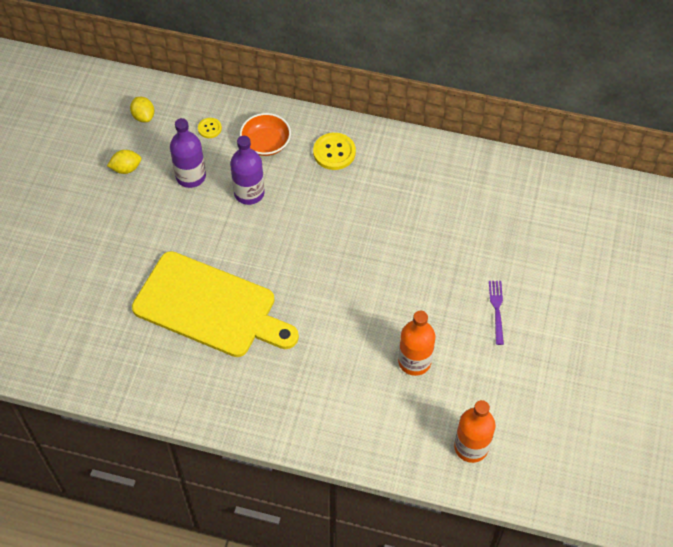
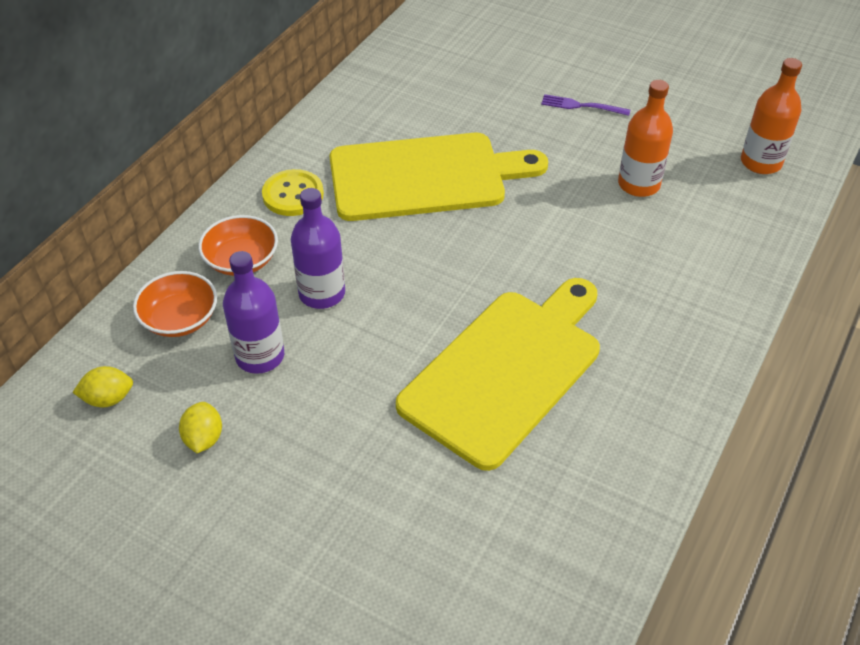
camera: 75 degrees left, 10 degrees down
yellow button [198,118,222,138] -> orange bowl [133,271,217,337]
none -> yellow cutting board [330,133,548,221]

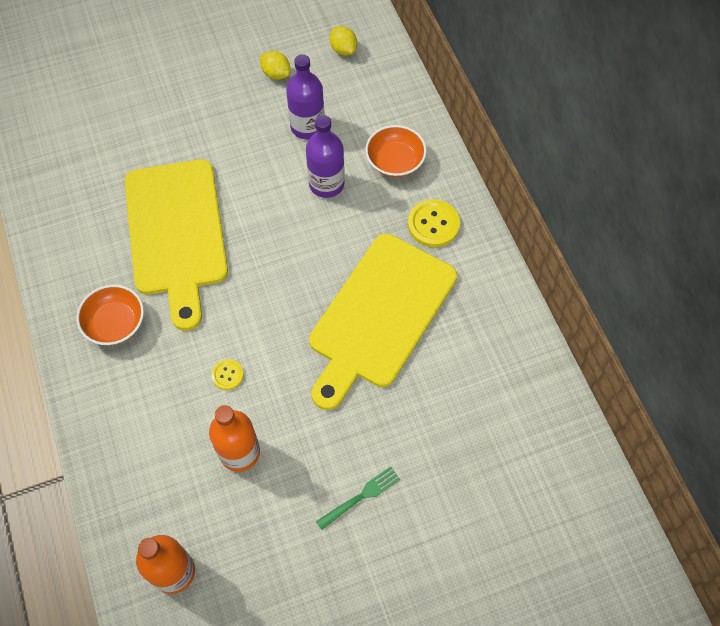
camera: 130 degrees right, 15 degrees up
yellow lemon [72,366,133,407] -> yellow lemon turned 60 degrees counterclockwise [330,26,357,56]
orange bowl [133,271,217,337] -> orange bowl moved to [76,285,144,345]
purple fork [541,94,630,116] -> green fork [316,466,400,530]
none -> yellow button [211,359,244,390]

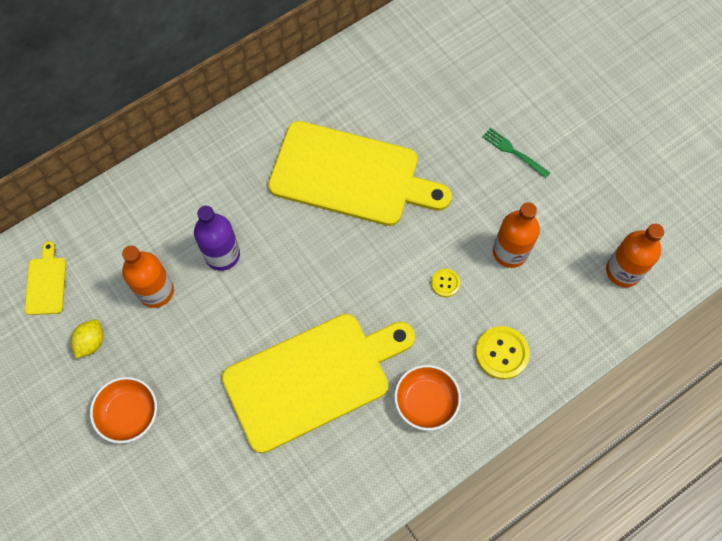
camera: 105 degrees left, 5 degrees up
purple bottle [286,54,325,139] -> orange bottle [122,246,174,308]
yellow lemon [330,26,357,56] -> yellow cutting board [25,241,66,315]
orange bowl [365,125,427,177] -> orange bowl moved to [90,377,157,443]
yellow button [408,199,460,247] -> yellow button moved to [475,326,530,379]

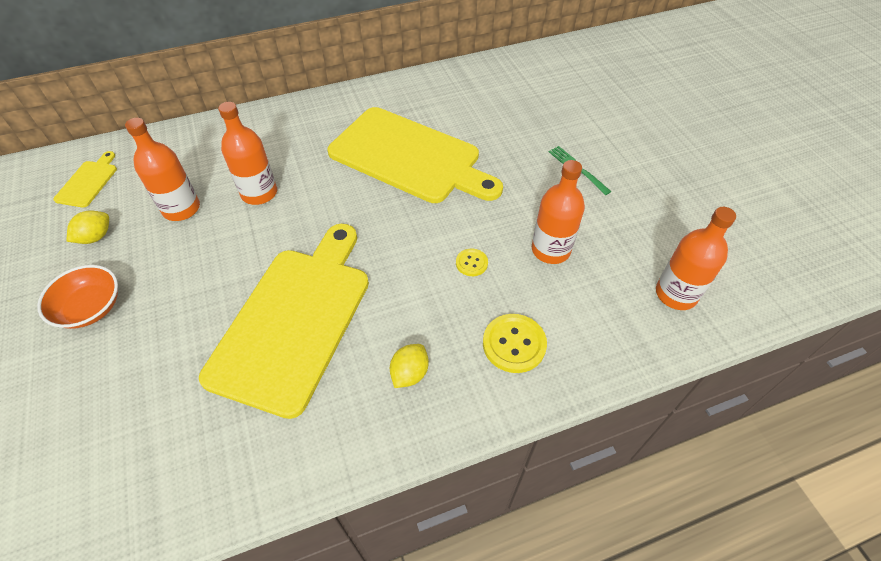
camera: 15 degrees right, 15 degrees down
purple bottle [194,206,240,271] -> orange bottle [218,102,277,205]
yellow cutting board [222,314,415,453] -> yellow cutting board turned 60 degrees counterclockwise [199,224,369,419]
orange bowl [394,365,461,431] -> yellow lemon [390,344,429,388]

